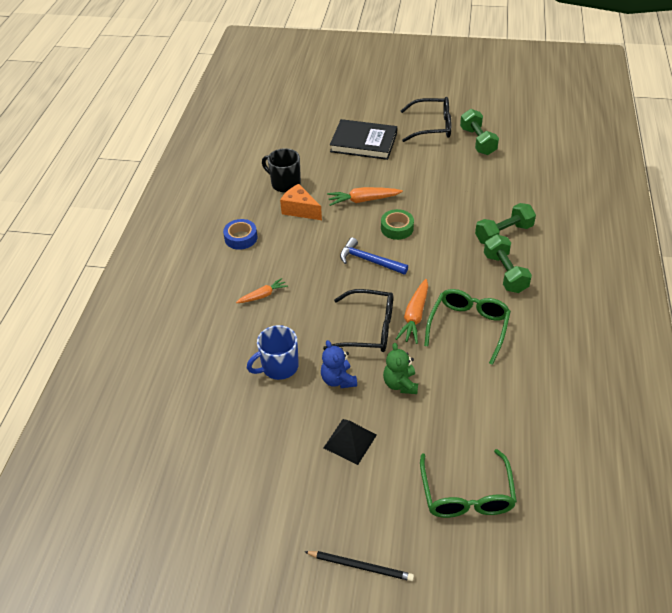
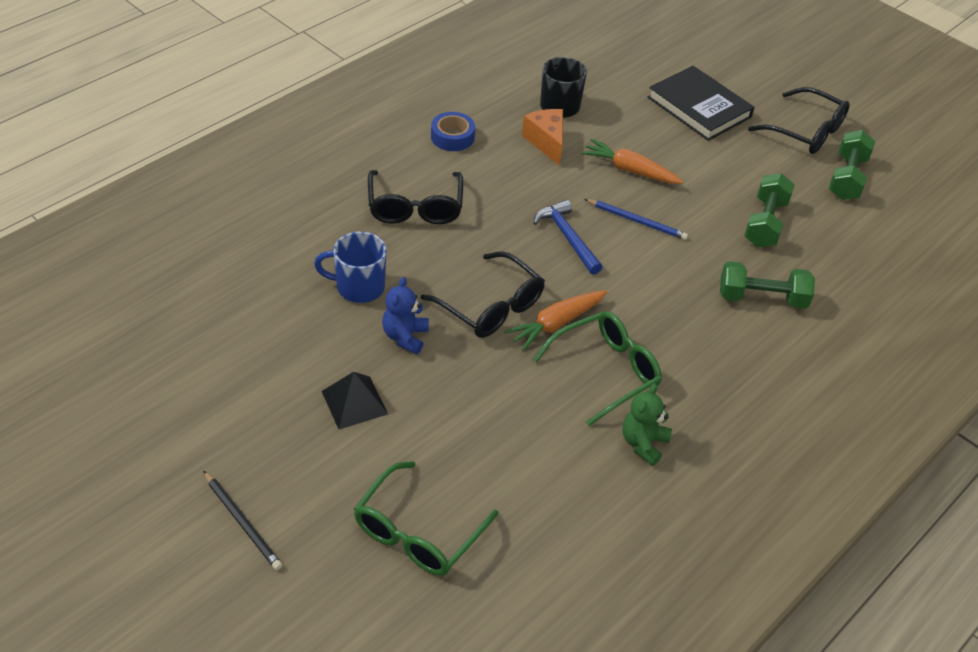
camera: 30 degrees right, 0 degrees up
orange carrot [236,278,288,303] -> black glasses [368,170,463,224]
green tape [381,209,414,240] -> blue pencil [585,199,688,240]
green teddy bear [383,343,418,394] -> green teddy bear moved to [623,383,672,466]
green dumbbell [484,234,532,293] -> green dumbbell moved to [744,173,795,247]

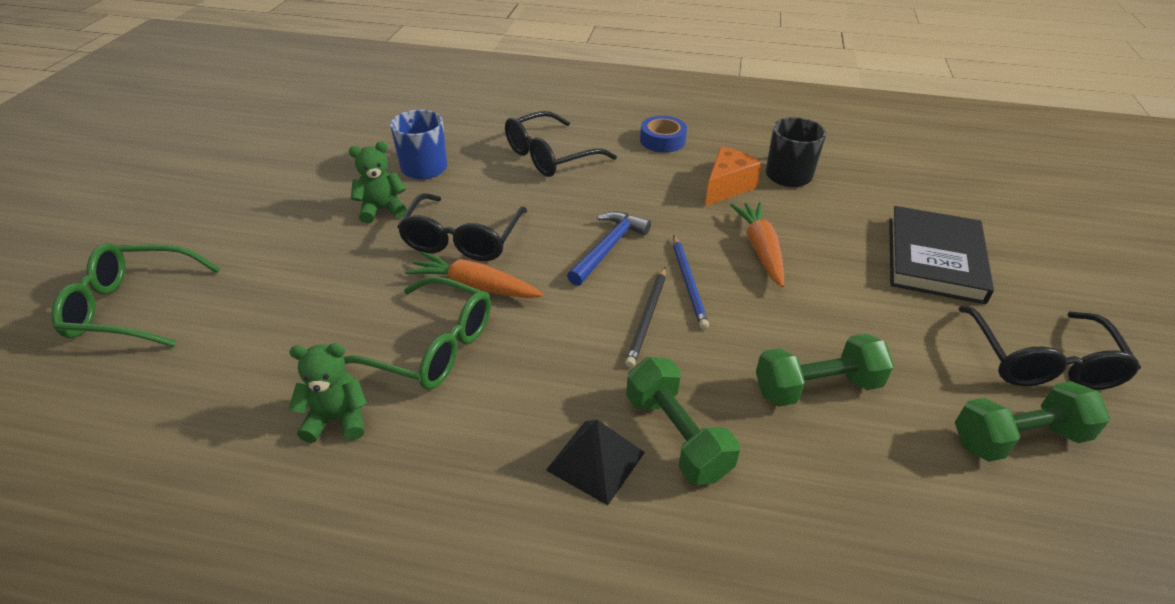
camera: 60 degrees right, 5 degrees down
black pencil [203,471,282,570] -> black pencil moved to [625,267,666,368]
black pyramid [322,372,388,429] -> black pyramid moved to [546,420,645,505]
blue teddy bear [382,277,429,354] -> green teddy bear [349,142,407,224]

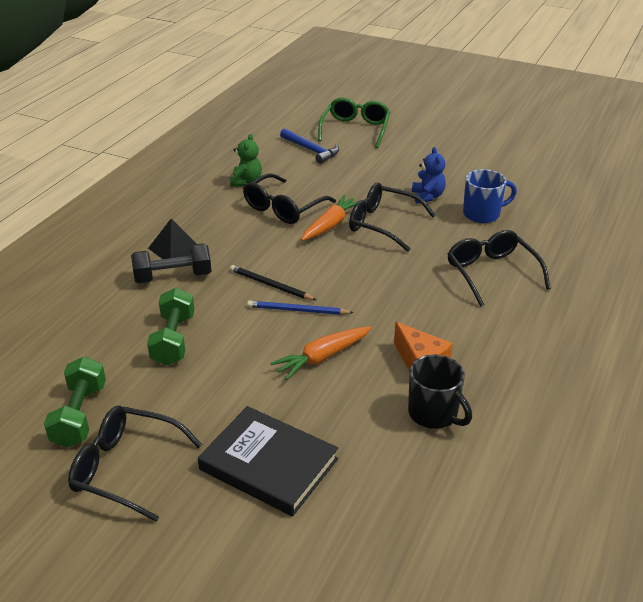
camera: 105 degrees right, 5 degrees down
green glasses [343,276,491,390] -> black glasses [243,173,336,224]
green teddy bear [349,142,407,224] -> blue teddy bear [412,147,446,204]
blue hammer [567,212,651,286] -> blue hammer moved to [280,128,339,164]
green dumbbell [626,357,740,485] -> black dumbbell [131,243,211,283]
blue tape [640,116,687,153] -> none
orange carrot [730,202,784,287] -> orange carrot turned 135 degrees clockwise [270,327,371,380]

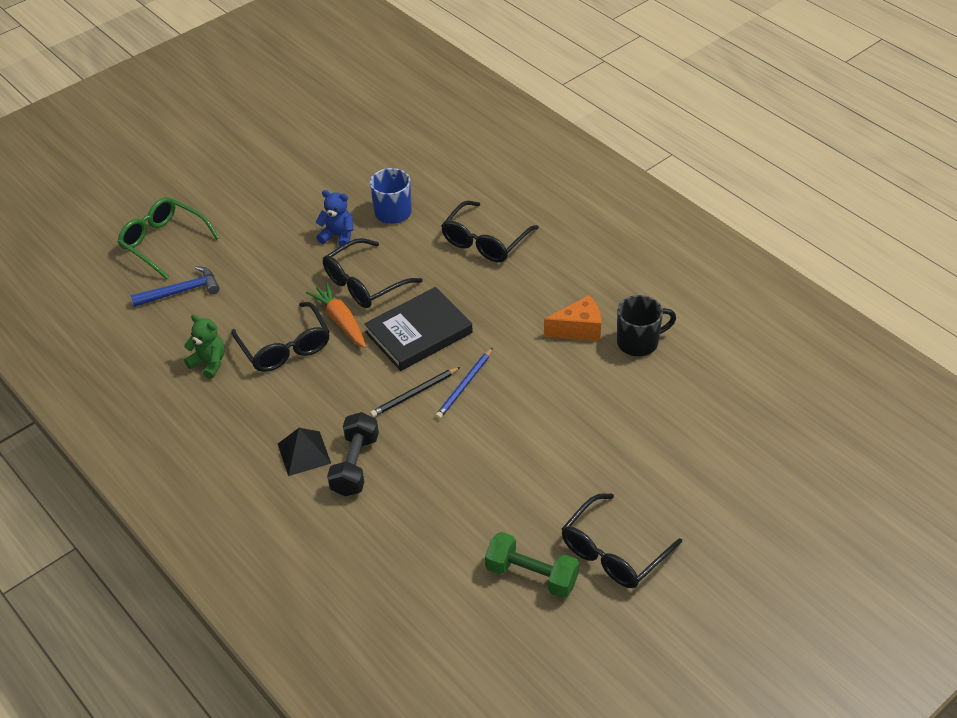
camera: 65 degrees left, 10 degrees up
green dumbbell [147,288,195,366] -> none
black book [198,406,338,517] -> black book moved to [364,287,473,371]
orange carrot [270,327,371,380] -> none
black glasses [448,230,551,307] -> black glasses turned 60 degrees counterclockwise [441,201,539,262]

